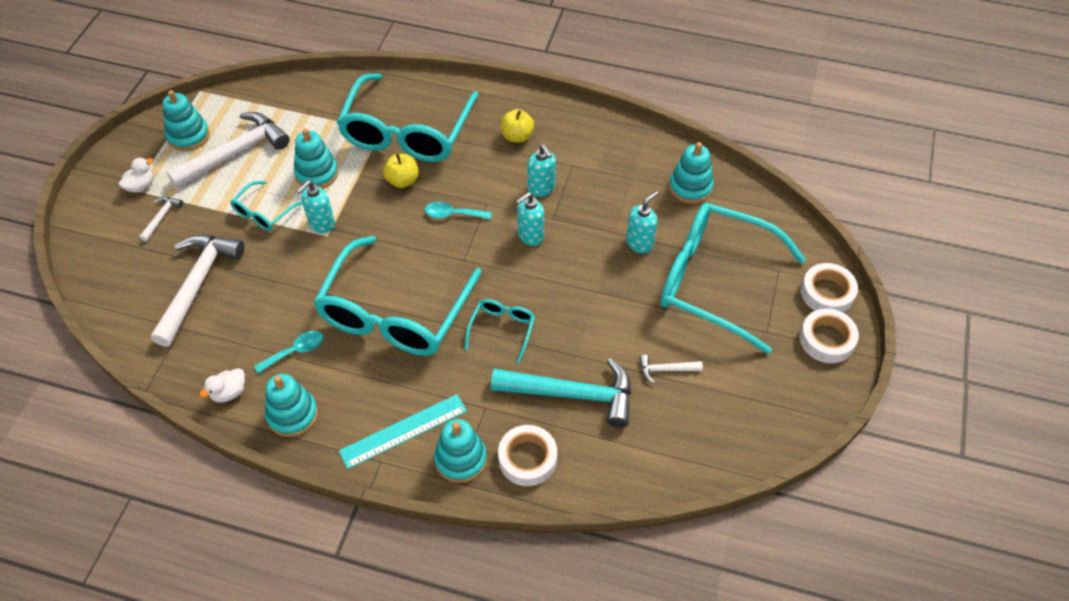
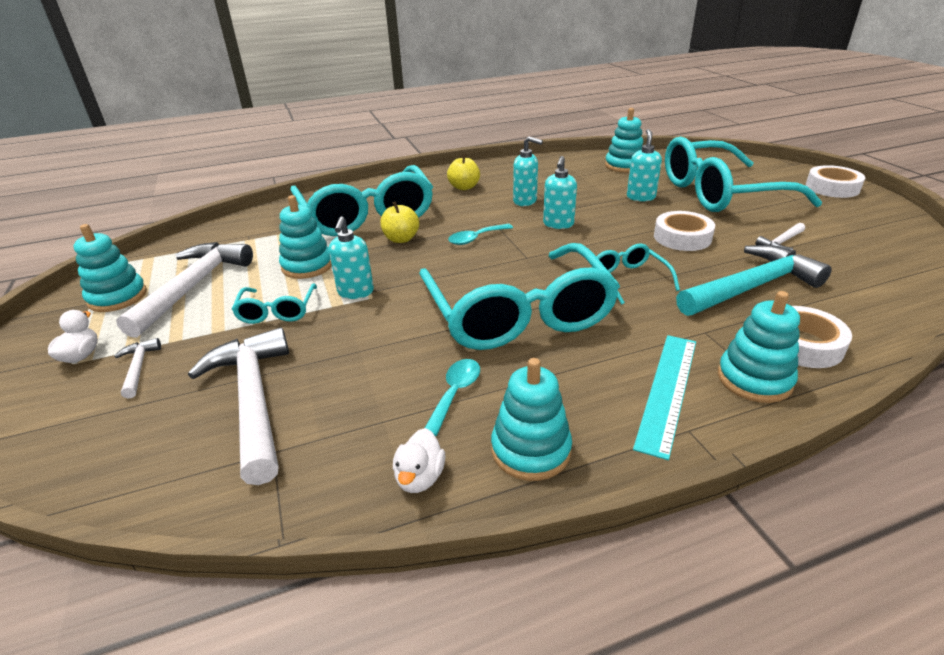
camera: 35 degrees left, 20 degrees down
white tape [801,263,858,313] -> white tape moved to [654,211,715,251]

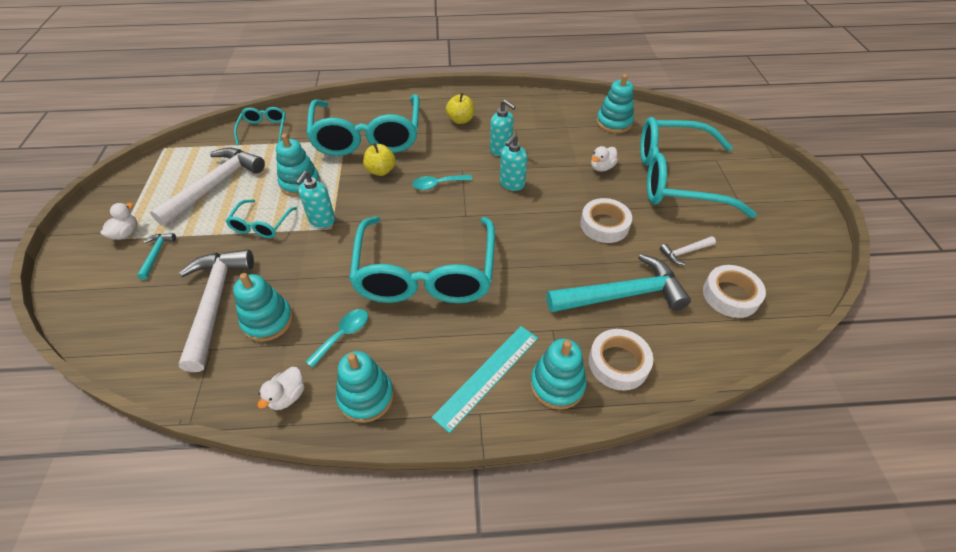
camera: 15 degrees right, 15 degrees up
turquoise stacking toy [74,224,147,312] -> turquoise stacking toy moved to [233,273,293,342]
white hammer [114,338,161,399] -> turquoise hammer [137,233,176,280]
turquoise glasses [592,244,680,305] -> turquoise glasses moved to [234,107,286,145]
turquoise soap dispenser [627,129,662,201] -> white duck [591,146,618,172]
white tape [806,165,865,198] -> white tape moved to [703,265,766,318]

